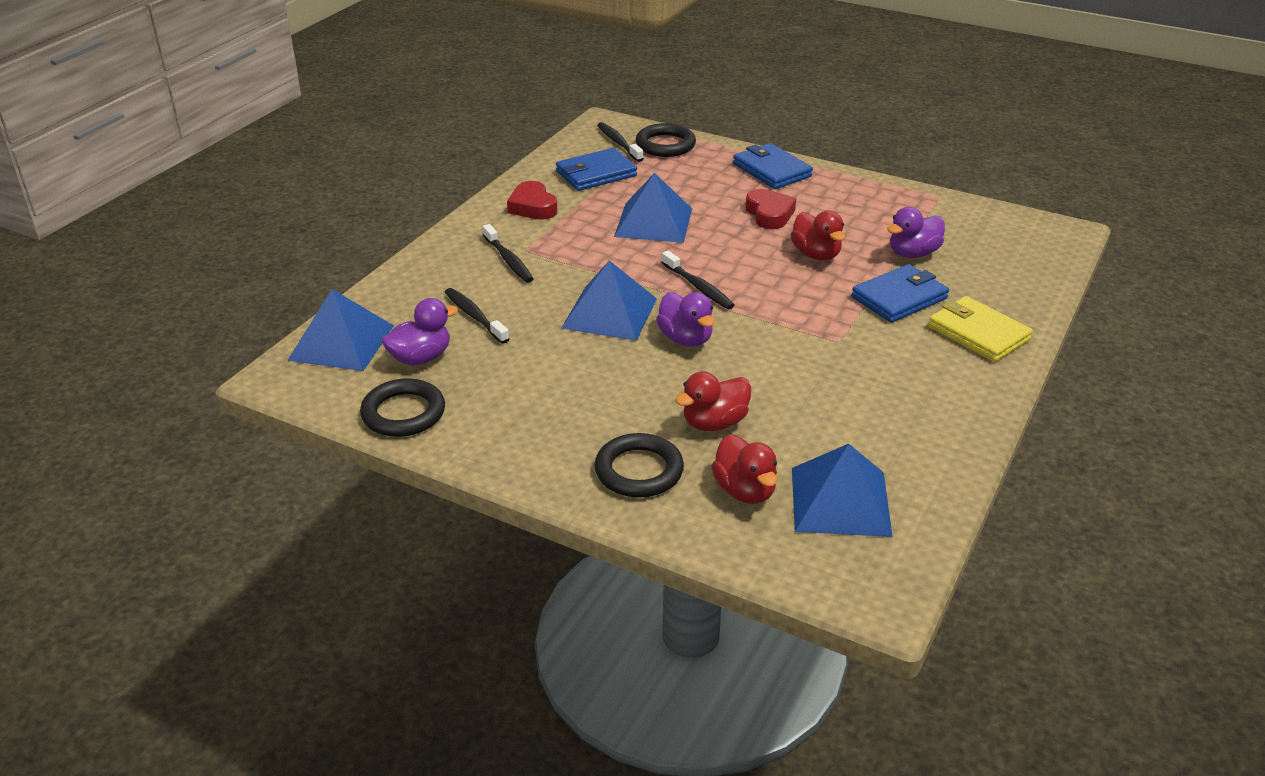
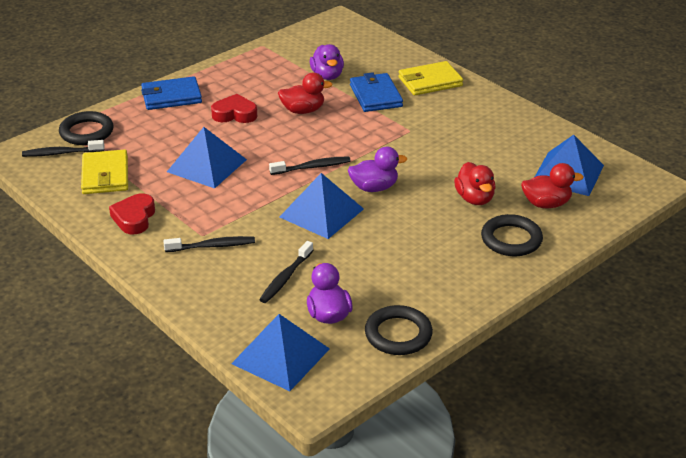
camera: 70 degrees left, 0 degrees up
black toothbrush [445,288,509,344] -> black toothbrush turned 45 degrees counterclockwise [259,241,314,303]
red heart [507,181,558,220] -> red heart turned 105 degrees clockwise [109,193,155,234]
blue wallet [556,148,637,191] -> yellow wallet [81,149,128,194]

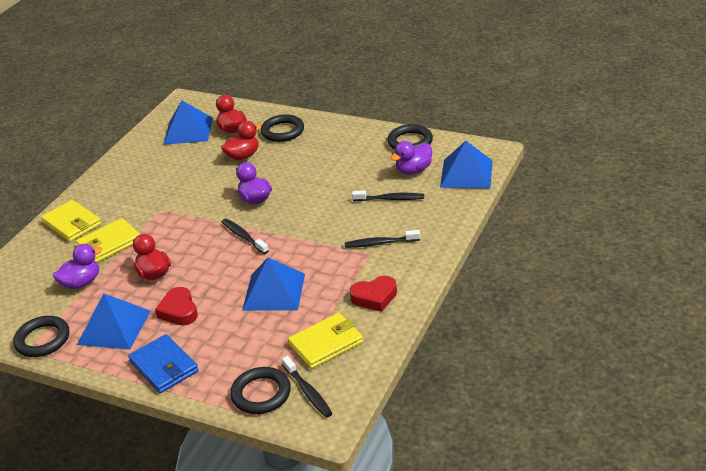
camera: 110 degrees left, 0 degrees up
black toothbrush [163,236,255,252] -> black toothbrush turned 60 degrees counterclockwise [345,230,420,248]
blue pyramid [280,173,364,239] -> blue pyramid moved to [77,293,150,350]
blue wallet [350,72,403,112] -> yellow wallet [76,218,140,263]
none -> black ring [13,316,69,357]

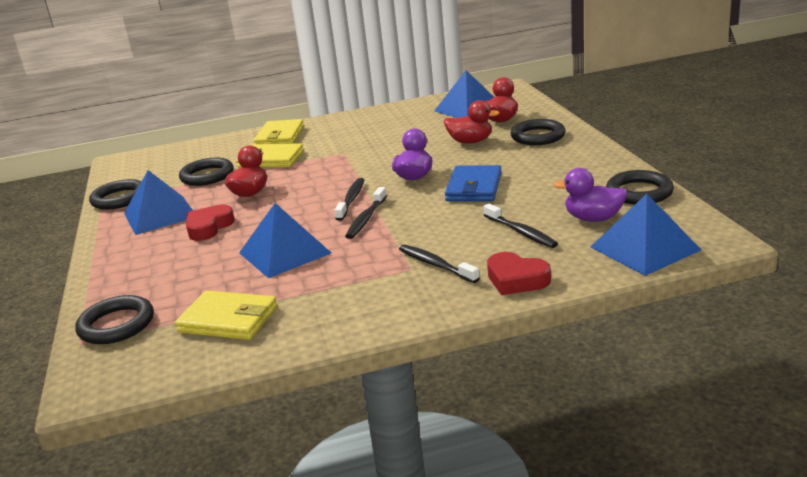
camera: 50 degrees right, 10 degrees down
purple duck [53,244,102,289] -> black ring [179,158,234,186]
blue wallet [128,334,199,393] -> blue wallet moved to [445,165,502,201]
black toothbrush [282,356,332,418] -> black toothbrush moved to [345,187,387,239]
red heart [349,276,397,312] -> red heart moved to [487,252,551,295]

